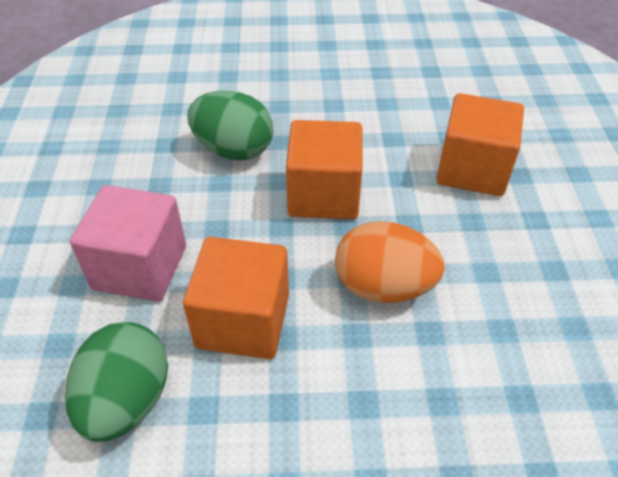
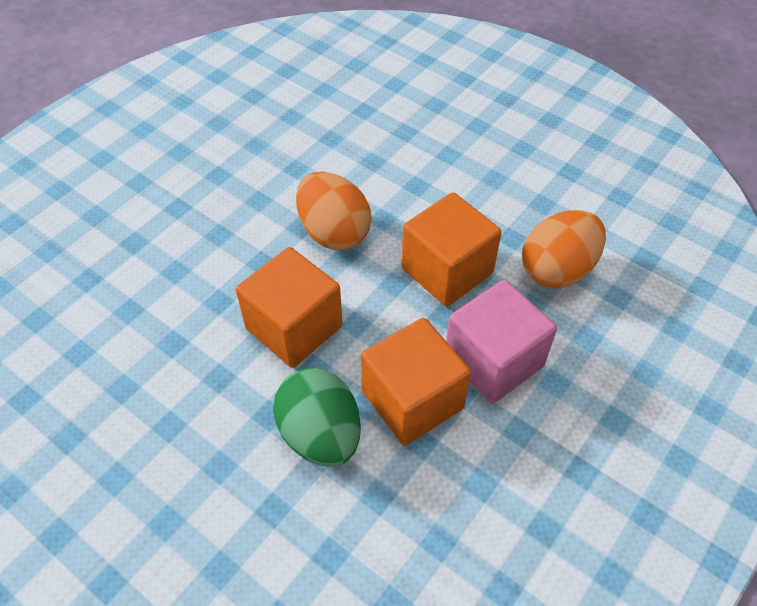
camera: 140 degrees left, 5 degrees up
green egg [65,322,168,442] -> orange egg [522,210,606,288]
orange cube [437,93,524,196] -> orange cube moved to [361,318,471,445]

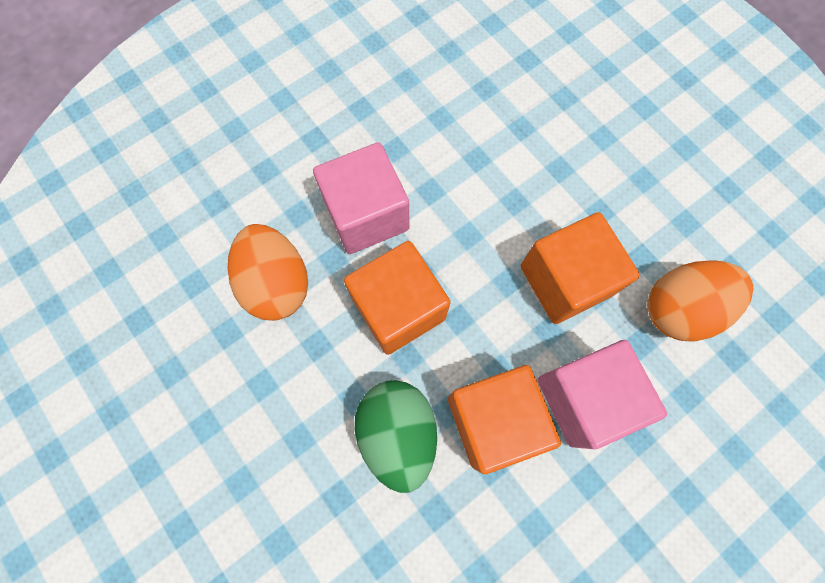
camera: 15 degrees right, 20 degrees up
orange egg [296,172,372,250] -> orange egg moved to [228,224,308,321]
none -> pink cube [313,142,410,254]

